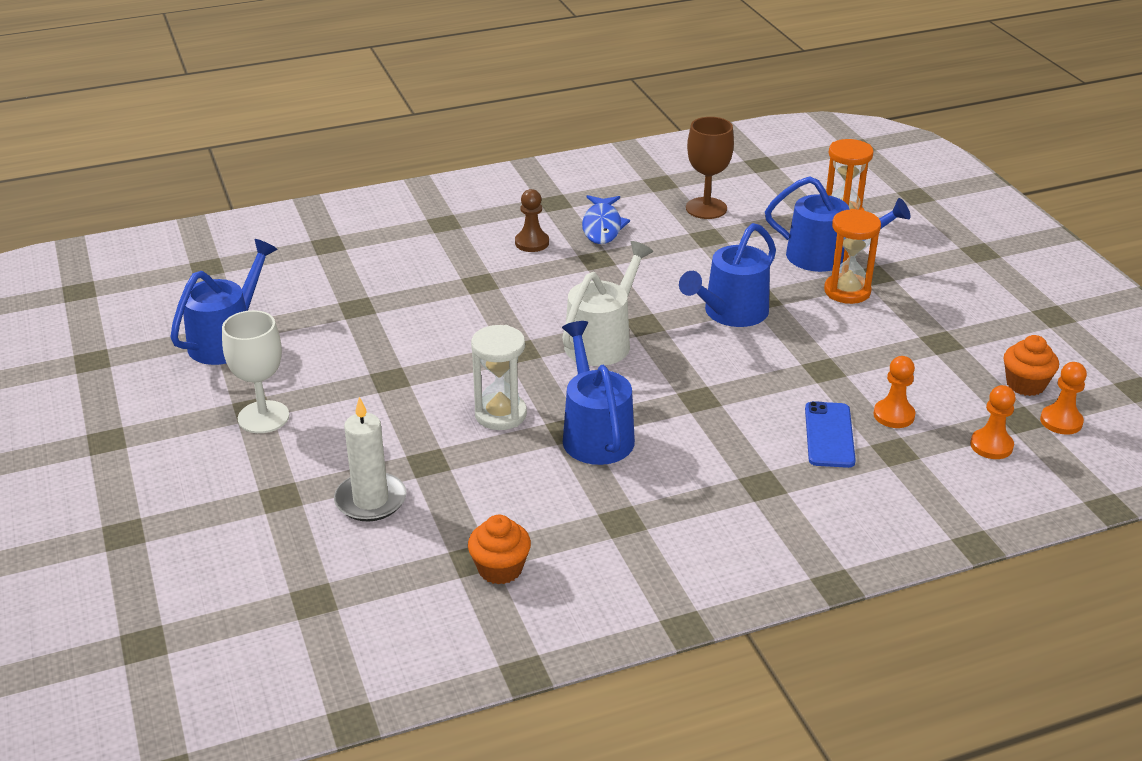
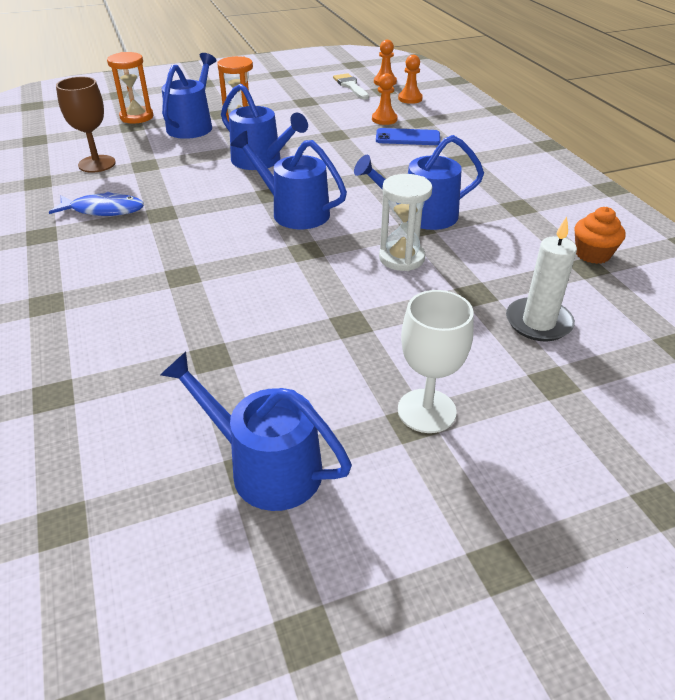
camera: 90 degrees left, 5 degrees up
brown pawn [515,189,549,252] -> none
white watering can [562,241,653,366] -> blue watering can [231,131,347,229]
orange cupcake [1004,335,1059,396] -> white brush [333,73,369,100]

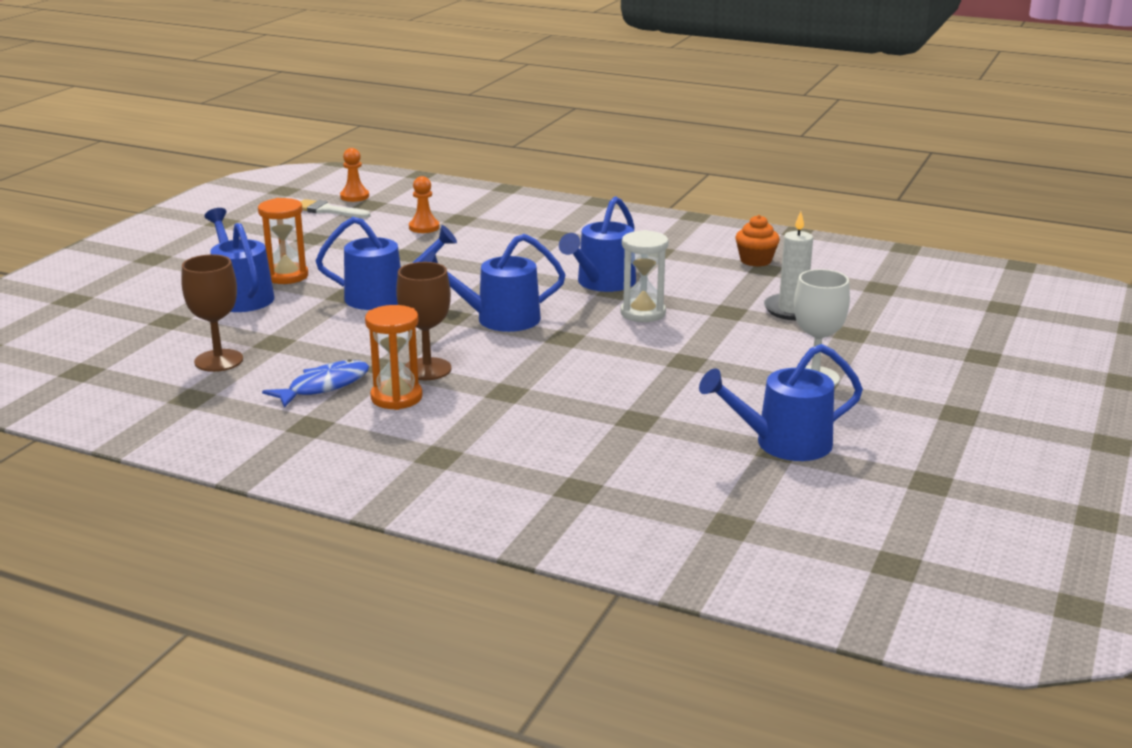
camera: 45 degrees left, 15 degrees down
orange hourglass [107,52,153,123] -> orange hourglass moved to [365,305,423,410]
blue phone [376,128,440,145] -> none
orange pawn [398,55,423,104] -> none
none -> brown goblet [396,262,452,380]

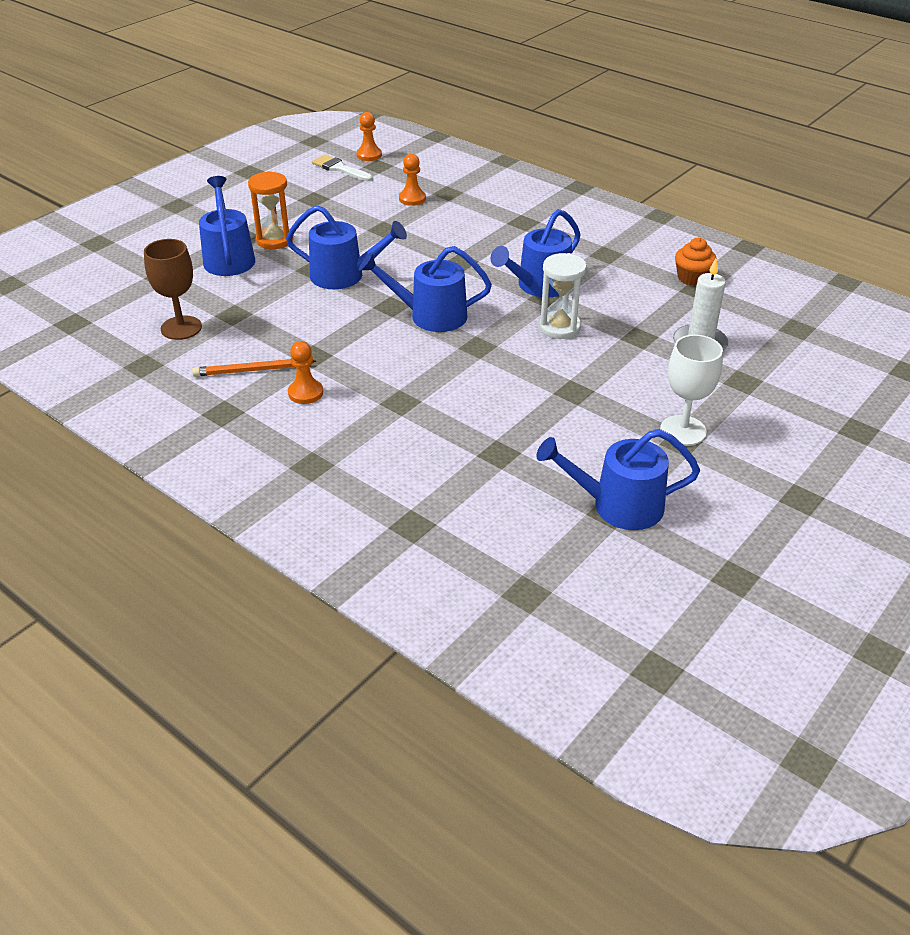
camera: 15 degrees right, 15 degrees up
blue fish [262,359,369,408] -> orange pencil [192,359,316,377]
orange hourglass [365,305,423,410] -> orange pawn [288,341,323,404]
brown goblet [396,262,452,380] -> none

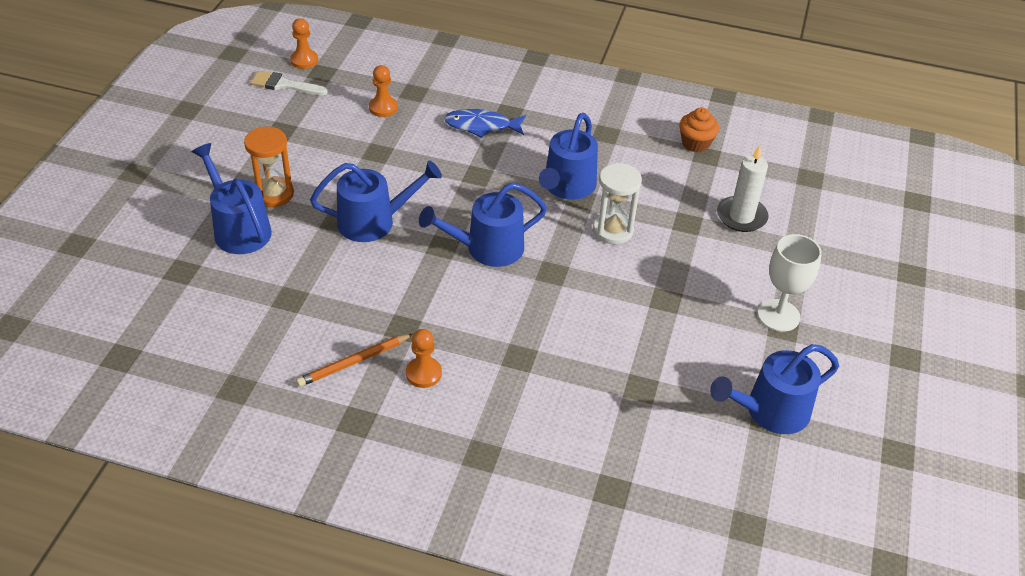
camera: 25 degrees left, 5 degrees up
brown goblet [144,239,202,340] -> none
none -> blue fish [444,109,526,138]

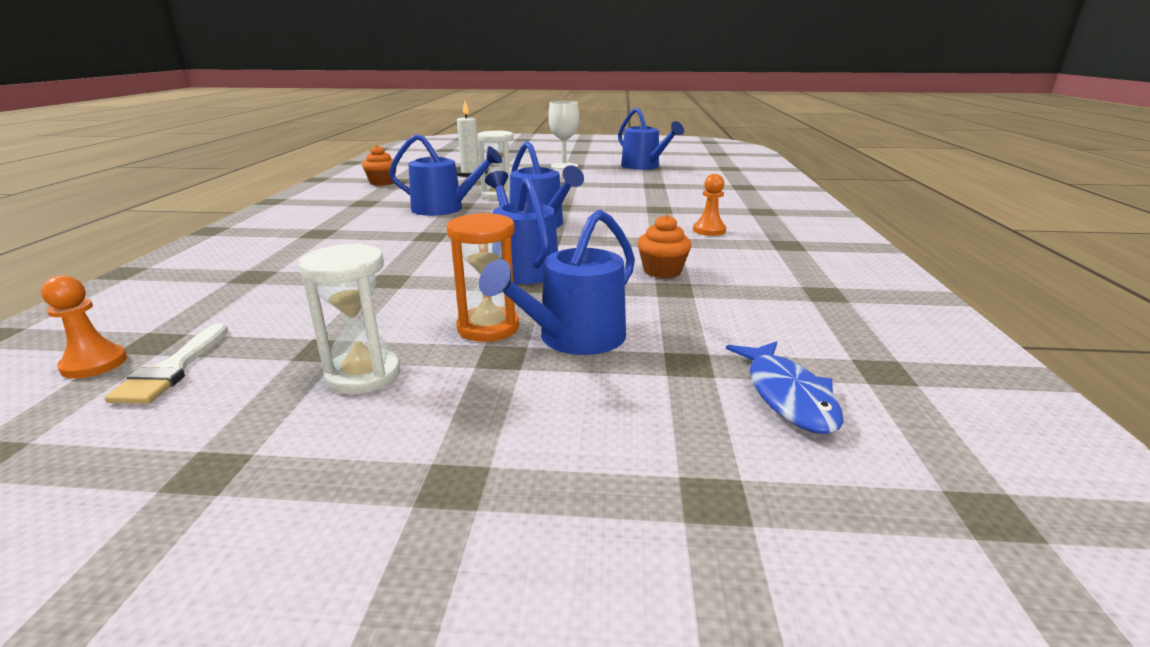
camera: 100 degrees left, 20 degrees down
orange pencil [296,334,413,387] -> none
orange pawn [369,65,398,117] -> none
blue fish [444,109,526,138] -> blue fish moved to [726,341,844,434]
none -> white hourglass [299,243,400,394]
none -> orange cupcake [638,214,691,278]

